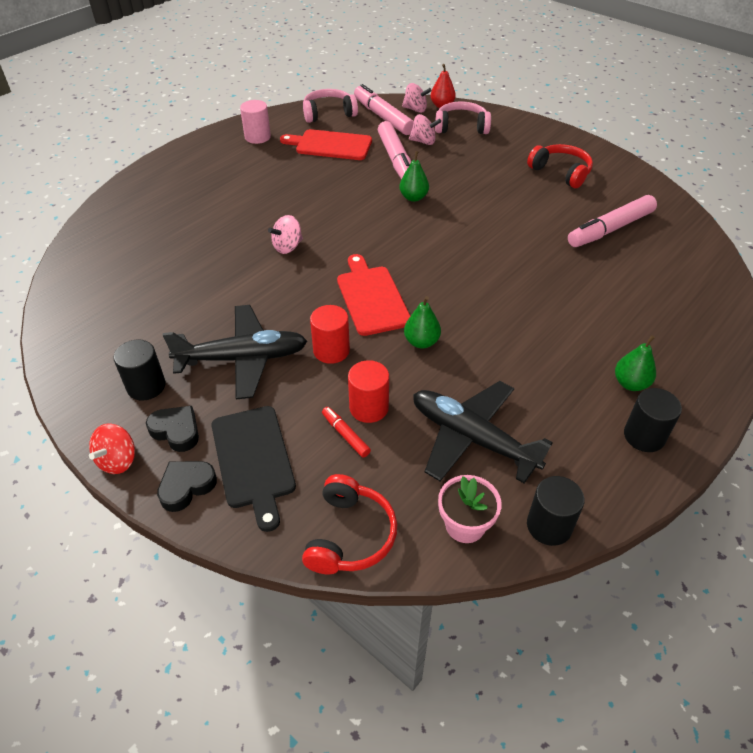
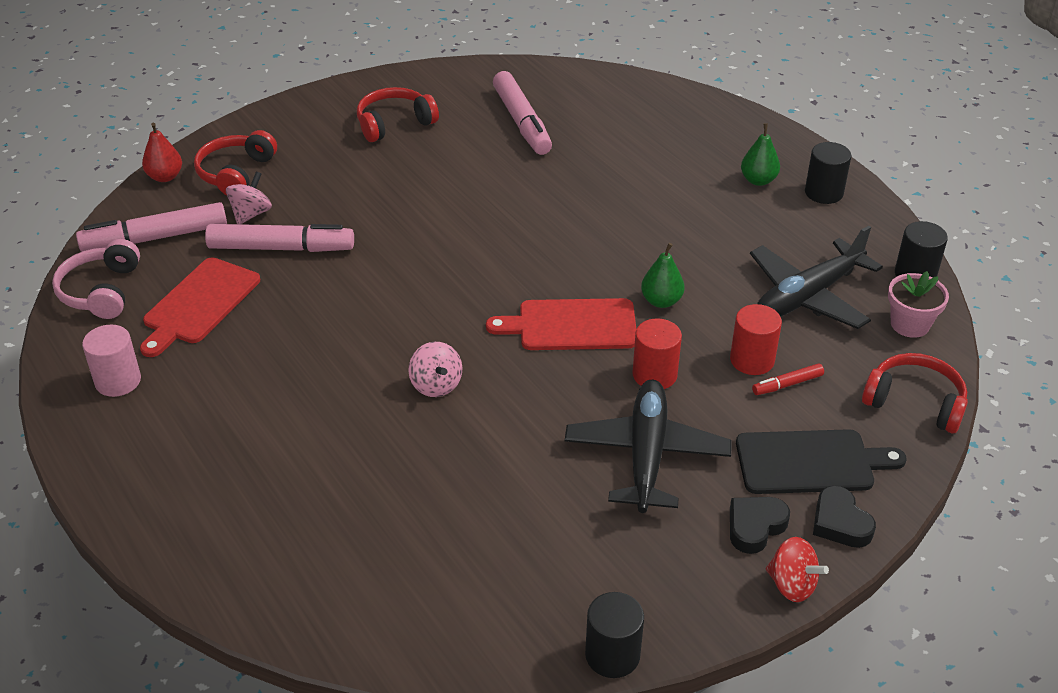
camera: 75 degrees left, 5 degrees down
black cylinder [113,339,166,401] -> black cylinder moved to [585,592,644,678]
green pear [399,151,429,202] -> none
pink spinning top [402,83,432,113] -> none
pink headphones [435,101,491,134] -> red headphones [194,130,277,195]

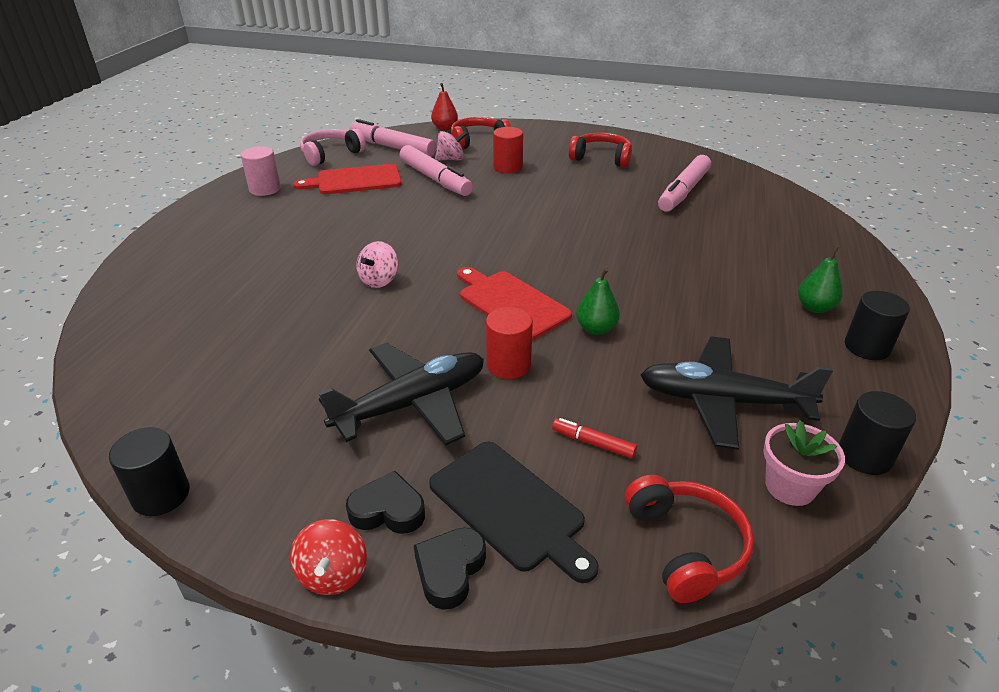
camera: 50 degrees right, 5 degrees down
red cylinder [730,304,782,375] -> red cylinder moved to [493,127,523,173]

